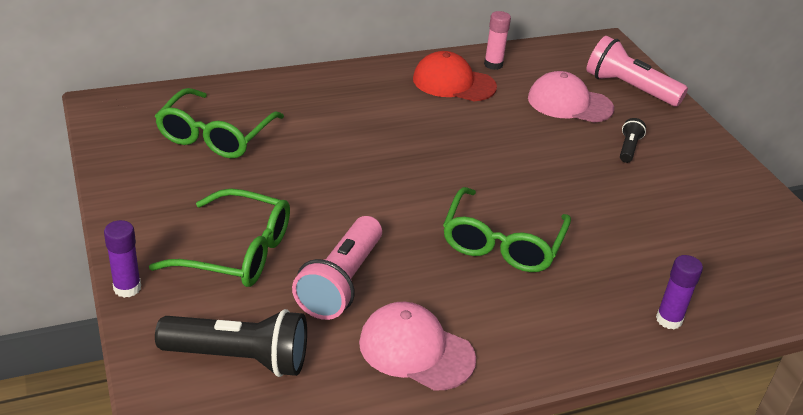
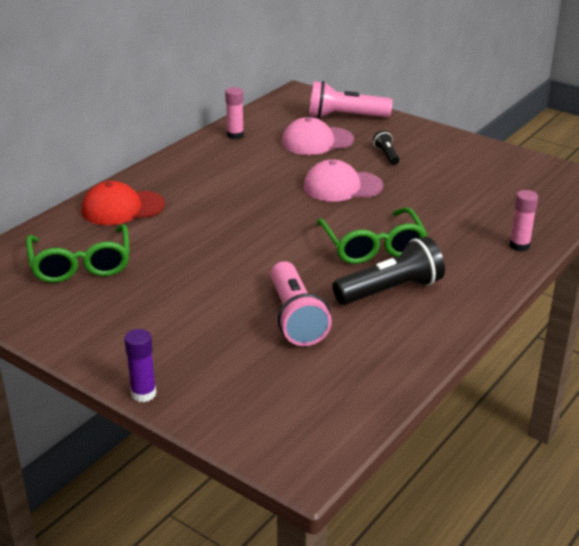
camera: 30 degrees left, 5 degrees down
green glasses [149,189,290,287] -> none
black flashlight [155,309,307,377] -> black flashlight moved to [332,236,445,305]
pink cap [359,302,476,391] -> pink cap moved to [303,159,383,202]
red cap [413,51,497,101] -> red cap moved to [82,181,165,225]
purple glue stick [656,255,703,330] -> pink glue stick [509,190,538,252]

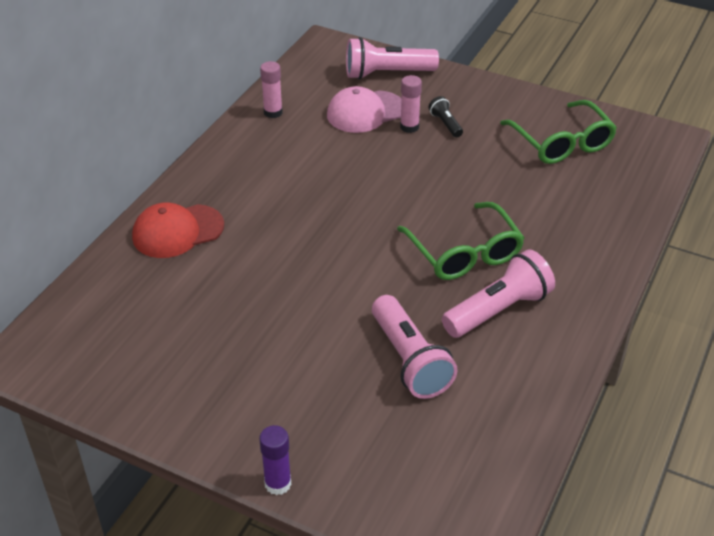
camera: 10 degrees left, 10 degrees up
green glasses [26,224,130,283] -> green glasses moved to [500,100,617,164]
pink cap [303,159,383,202] -> none
black flashlight [332,236,445,305] -> pink flashlight [442,249,555,338]
pink glue stick [509,190,538,252] -> pink glue stick moved to [400,75,422,133]

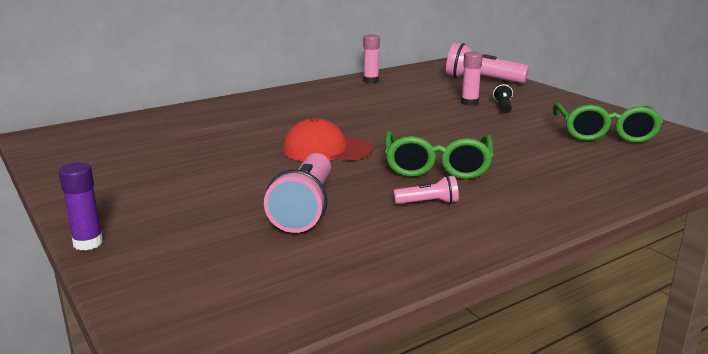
camera: 30 degrees right, 20 degrees down
red cap [132,203,224,258] -> red cap moved to [282,117,373,161]
pink cap [327,86,402,133] -> none
pink flashlight [442,249,555,338] -> pink flashlight [393,175,459,204], size x0.50

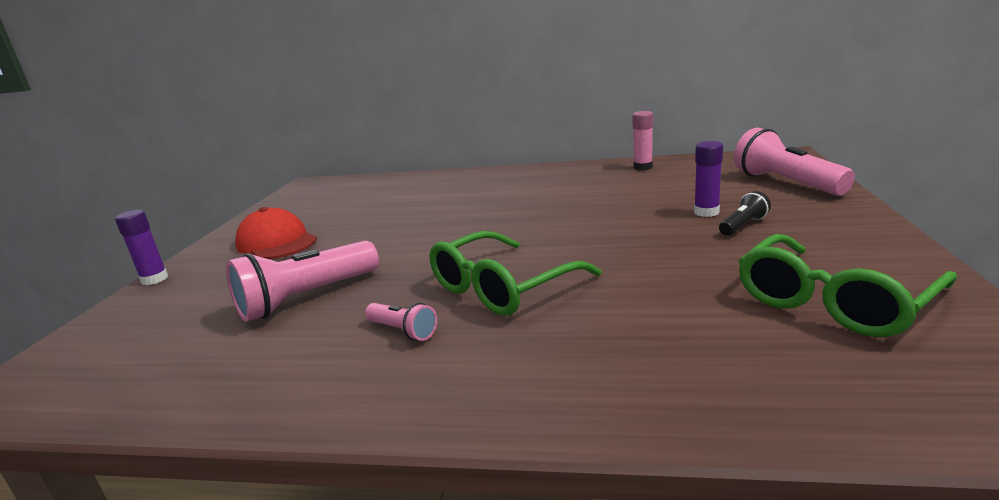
camera: 45 degrees right, 0 degrees up
red cap [282,117,373,161] -> red cap moved to [235,207,317,259]
pink glue stick [461,52,483,106] -> purple glue stick [694,141,723,217]

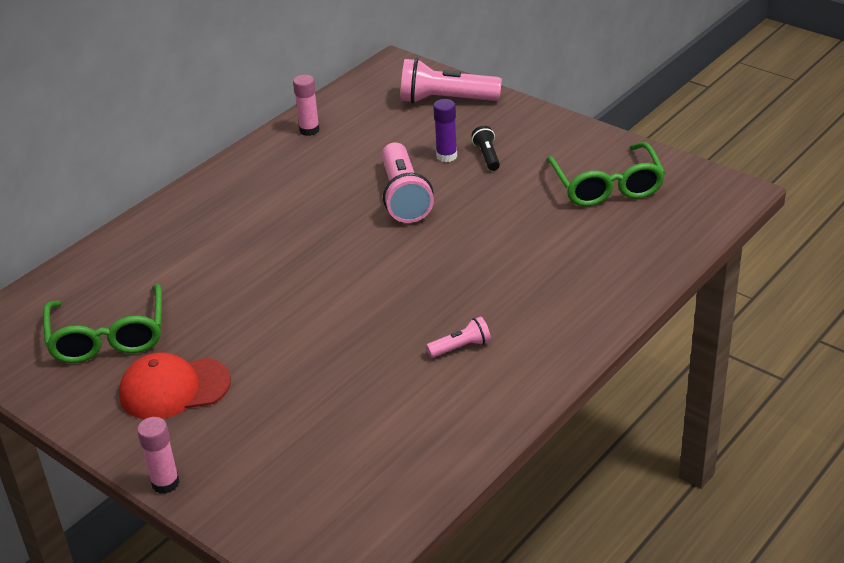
camera: 60 degrees left, 15 degrees up
purple glue stick [115,210,168,285] -> pink glue stick [137,417,180,494]
pink flashlight [226,241,379,322] -> pink flashlight moved to [382,142,434,223]
green glasses [429,231,602,316] -> green glasses moved to [43,284,162,363]

